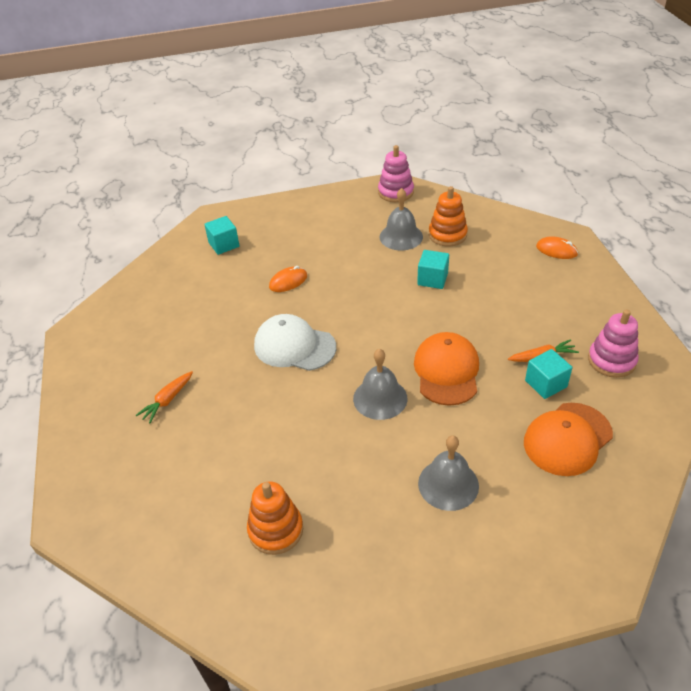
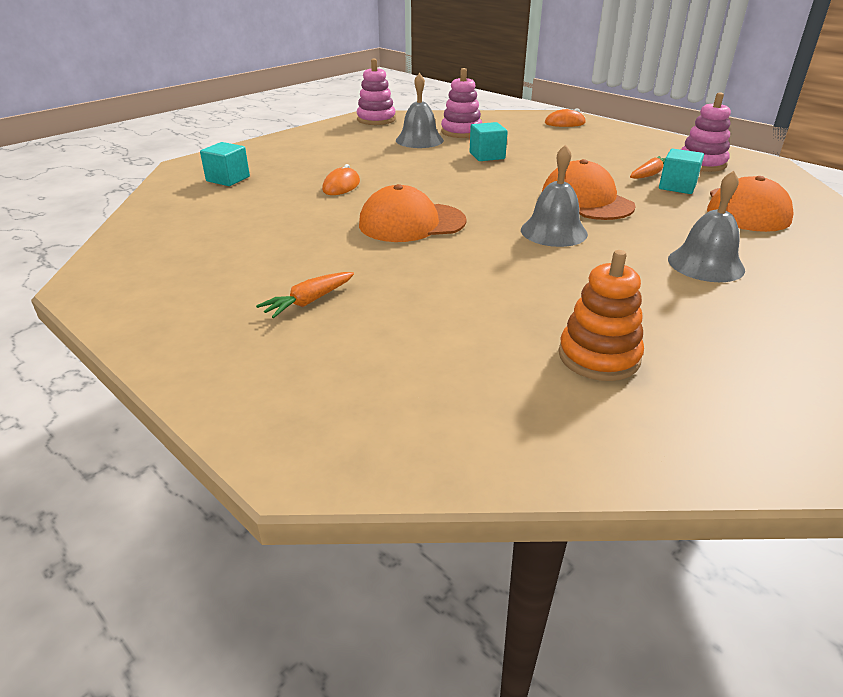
camera: 35 degrees left, 10 degrees down
orange carrot [136,371,193,423] -> orange carrot turned 45 degrees clockwise [256,272,354,318]
white cap [254,314,336,371] -> orange cap [359,184,467,242]
orange stacking toy [429,186,468,247] -> pink stacking toy [441,68,482,138]

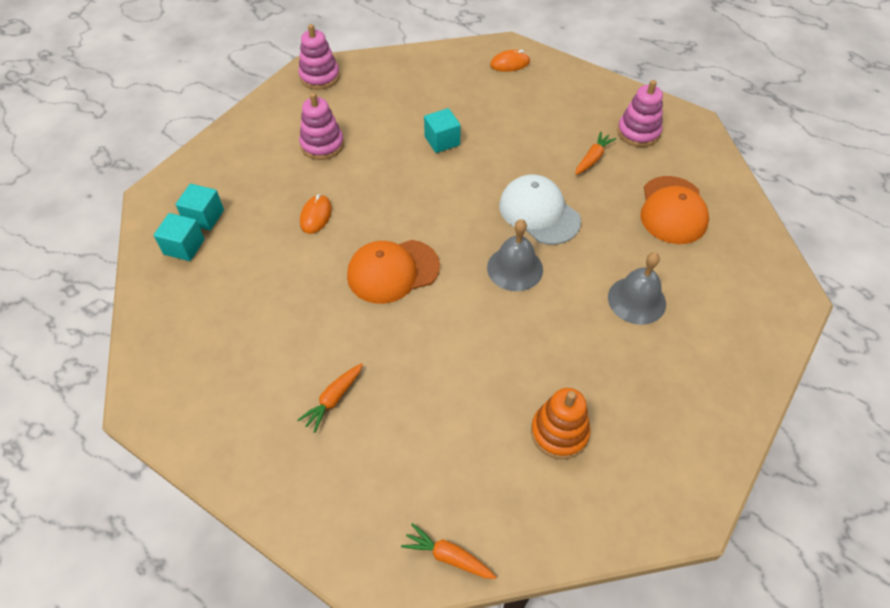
camera: 10 degrees left, 20 degrees up
grey bell [396,73,444,148] -> none
pink stacking toy [441,68,482,138] -> pink stacking toy moved to [299,93,344,160]
orange cap [542,159,636,220] -> white cap [499,174,581,245]
turquoise cube [659,149,704,194] -> turquoise cube moved to [154,213,205,261]
none -> orange carrot [401,523,496,579]

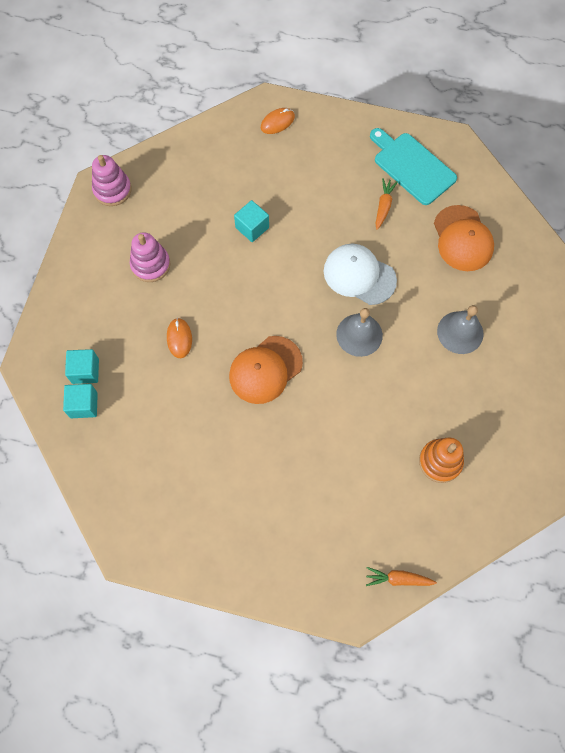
camera: 20 degrees left, 15 degrees up
orange carrot [297,363,363,433] -> none
pink stacking toy [617,80,663,147] -> turquoise cutting board [370,128,457,205]

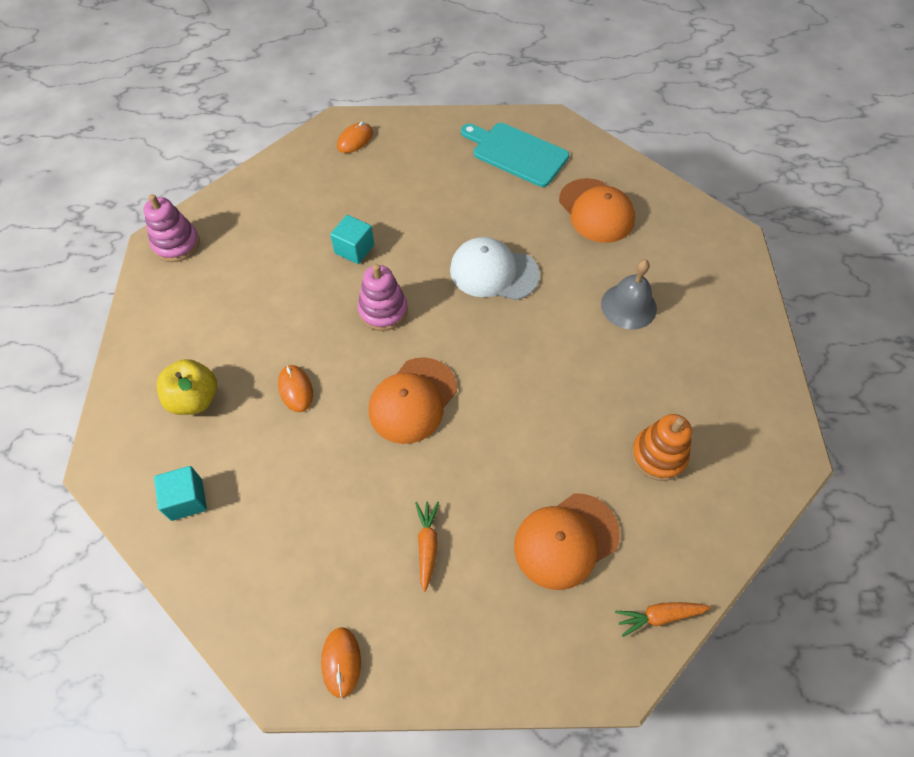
camera: 15 degrees left, 10 degrees down
turquoise cube [65,349,99,384] -> none
pink stacking toy [130,232,170,282] -> pink stacking toy moved to [358,264,408,331]
grey bell [336,308,383,357] -> none
orange carrot [375,178,398,230] -> orange carrot moved to [415,502,439,592]
none -> yellow apple [157,359,217,415]
none -> orange mouse [321,627,361,698]
none -> orange cap [514,493,620,590]

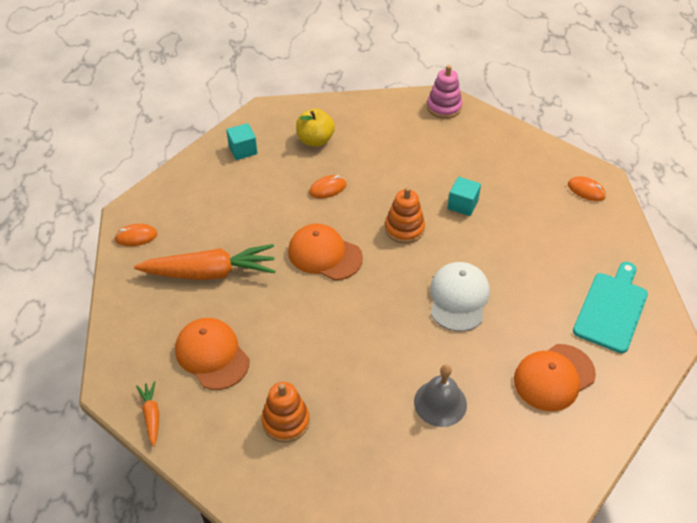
camera: 85 degrees right, 10 degrees down
pink stacking toy [358,264,408,331] -> orange stacking toy [385,187,425,244]
orange carrot [415,502,439,592] -> orange carrot [134,244,275,280], size x2.17

